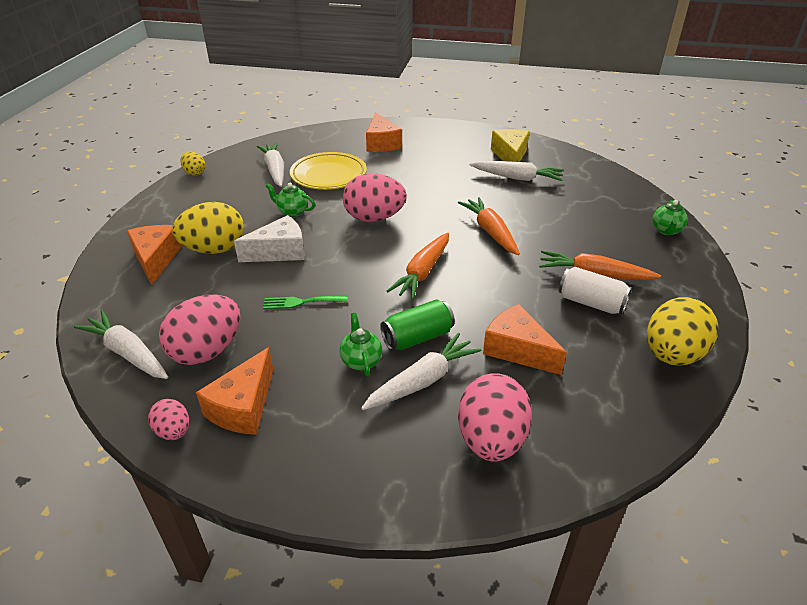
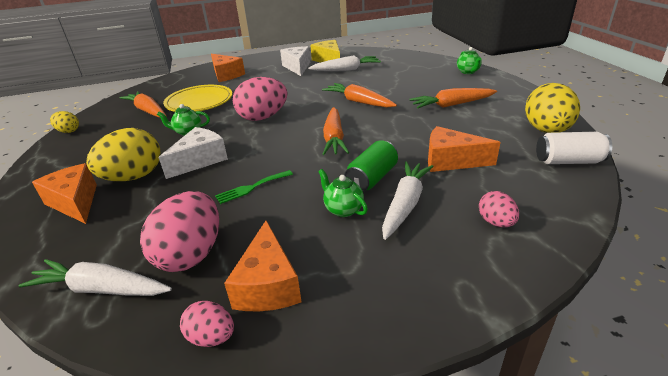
camera: 25 degrees left, 5 degrees down
white carrot [257,143,284,187] -> orange carrot [120,91,166,118]
pink egg [458,373,532,462] -> pink egg [479,191,519,227], size x0.52
white can [559,267,632,314] -> white can moved to [536,132,612,164]
none -> white cheese [280,46,310,76]

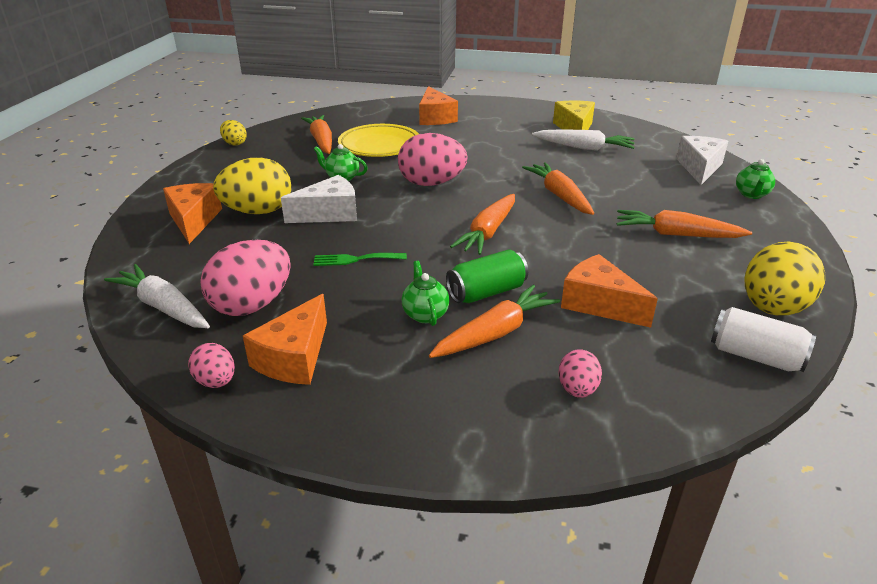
camera: 25 degrees right, 0 degrees up
white cheese [280,46,310,76] -> white cheese moved to [676,136,728,185]
white carrot [382,161,434,240] -> orange carrot [429,285,560,358]

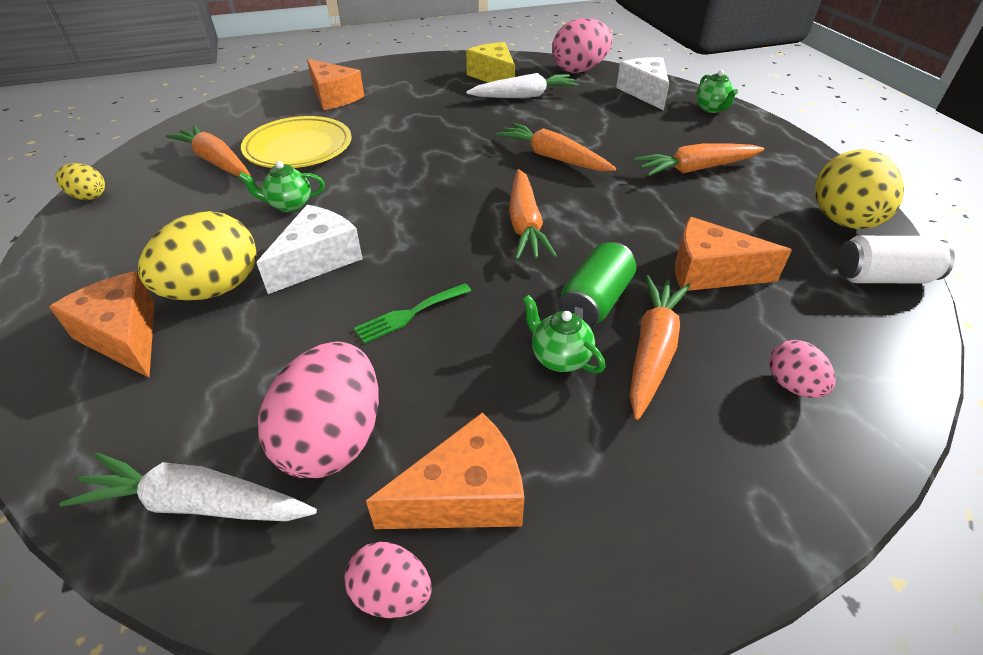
camera: 30 degrees left, 10 degrees up
orange cheese [243,294,327,385] -> orange cheese turned 105 degrees counterclockwise [366,412,525,529]
pink egg [398,133,468,186] -> pink egg moved to [552,18,613,73]

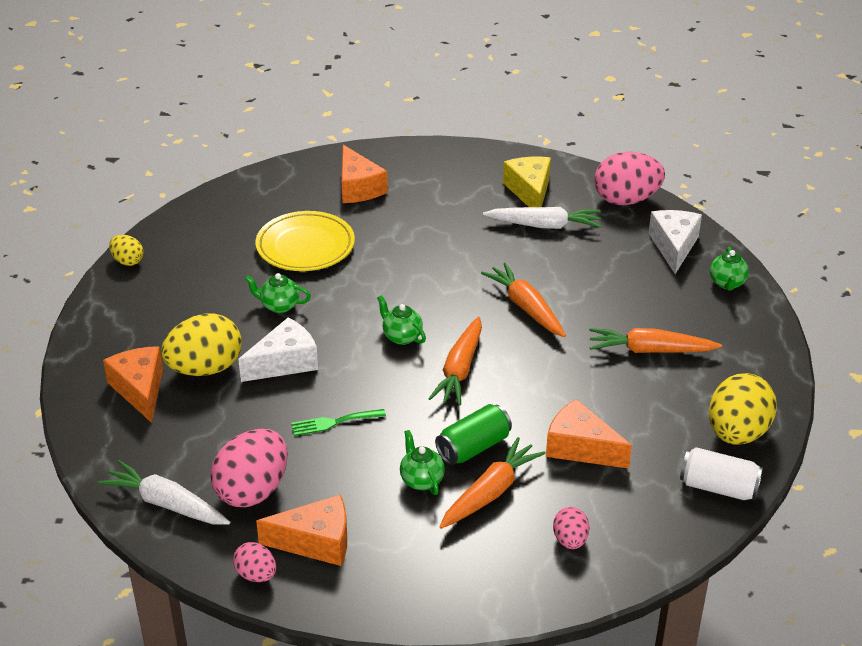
camera: 20 degrees right, 5 degrees down
orange carrot [166,125,251,177] -> none
none -> green teapot [377,295,426,345]

